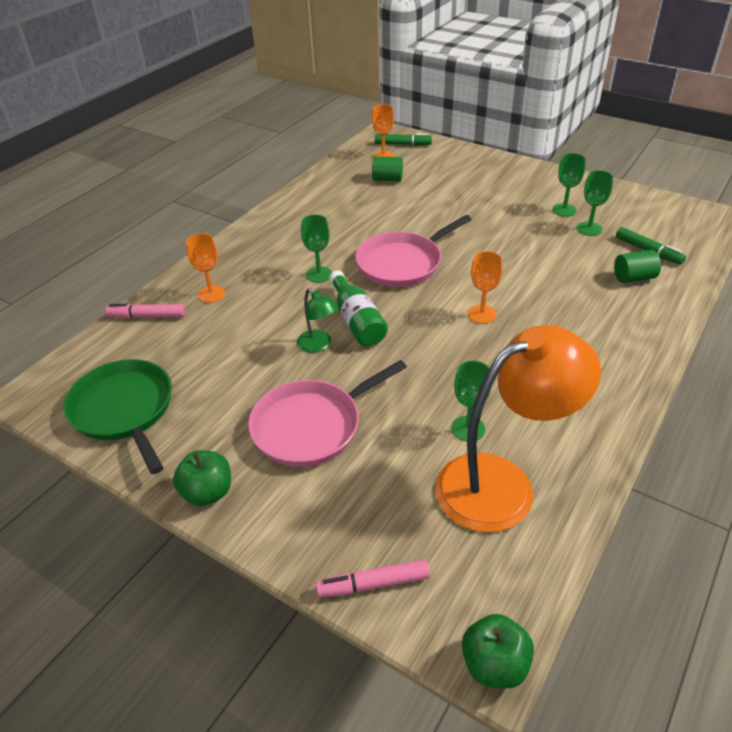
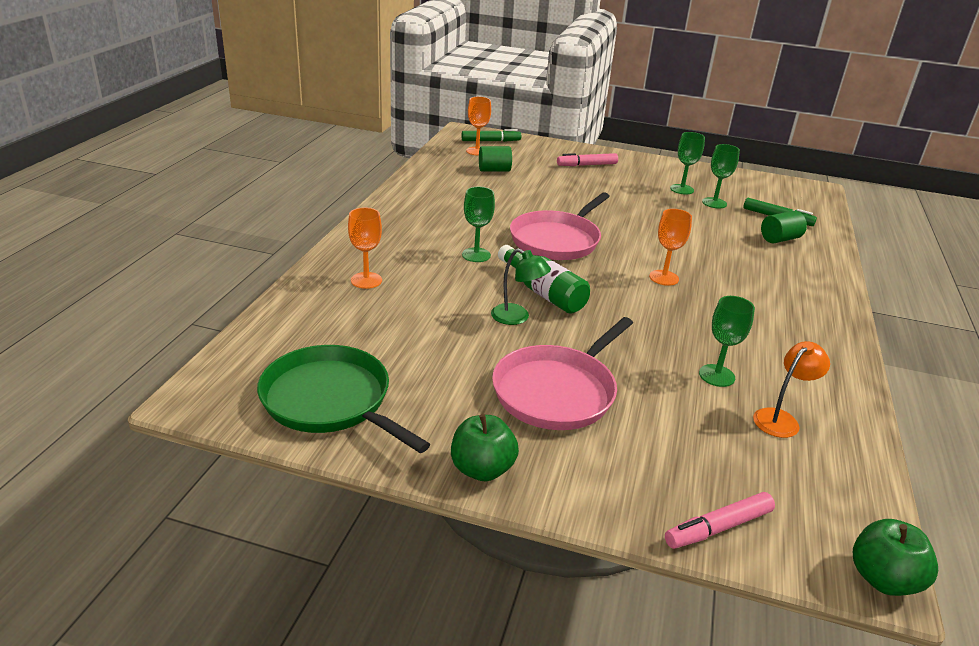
camera: 20 degrees left, 10 degrees down
pink marker [105,304,185,318] -> pink marker moved to [557,153,618,166]
orange lamp [435,325,601,533] -> orange lamp [753,341,830,438], size x0.44

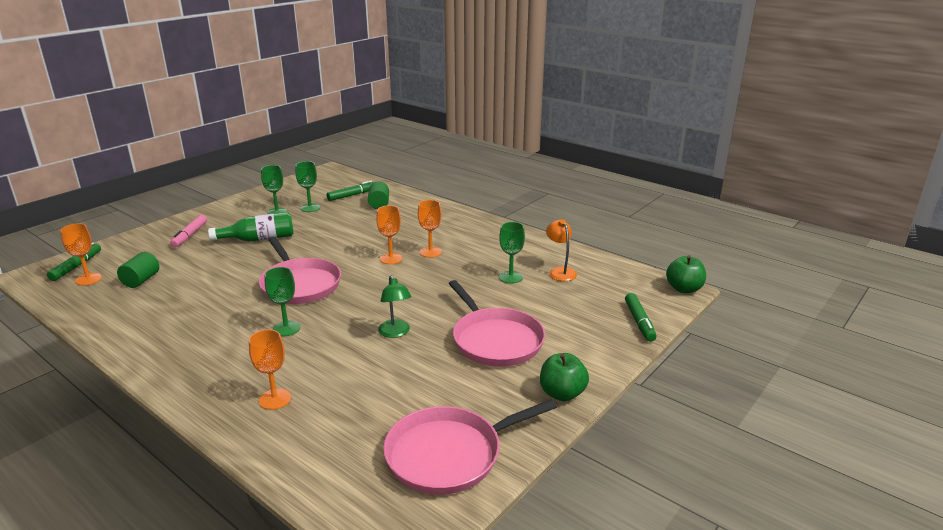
camera: 65 degrees left, 5 degrees down
green pan [257,345,430,453] -> pink pan [383,399,557,495]
green lamp [491,248,551,325] -> green lamp turned 105 degrees clockwise [378,275,412,338]
green bottle [498,245,590,314] -> green bottle moved to [208,212,294,242]
pink marker [665,492,775,549] -> green marker [625,293,657,342]
none -> orange goblet [418,200,442,258]

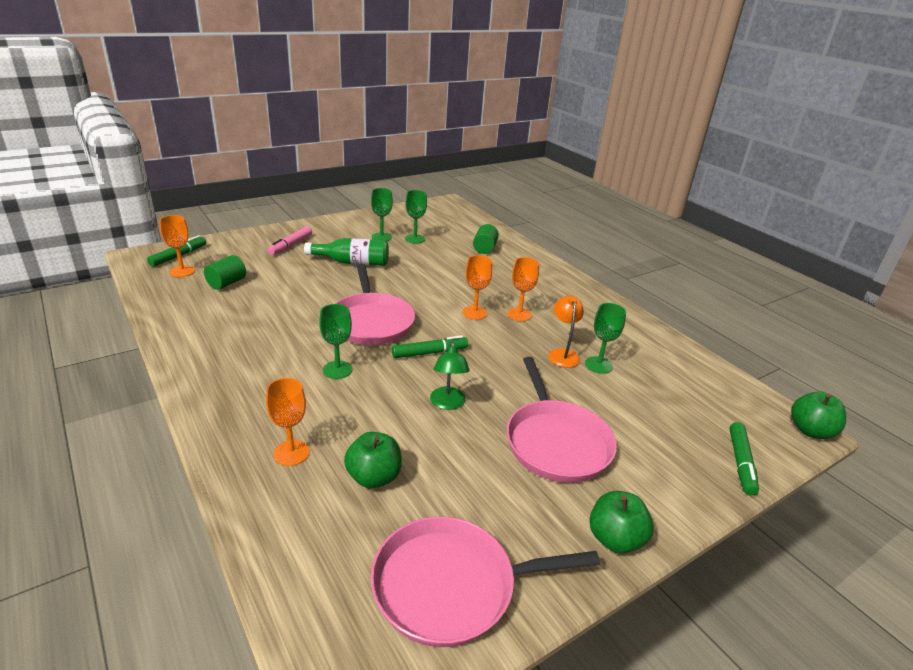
camera: 15 degrees right, 5 degrees up
green marker [327,180,374,201] -> green marker moved to [392,335,468,358]
orange lamp [546,219,577,281] -> orange lamp moved to [548,296,584,368]
none -> green apple [344,432,402,488]

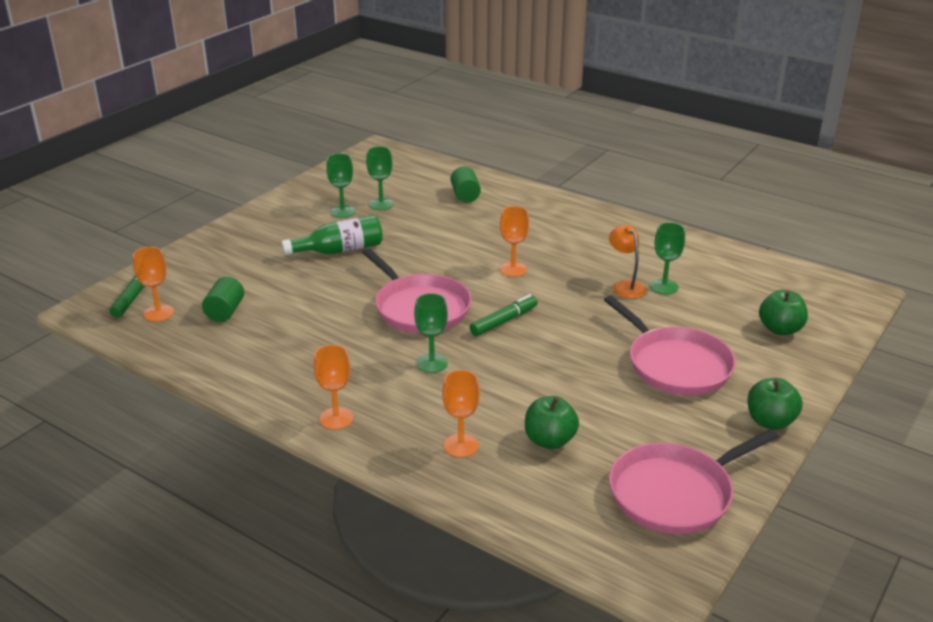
camera: 20 degrees left, 0 degrees up
pink marker [268,226,312,255] -> none
green lamp [430,341,470,410] -> none
orange goblet [507,257,539,321] -> orange goblet moved to [314,345,353,430]
green marker [730,422,759,496] -> none
green apple [791,391,846,439] -> green apple moved to [759,290,808,335]

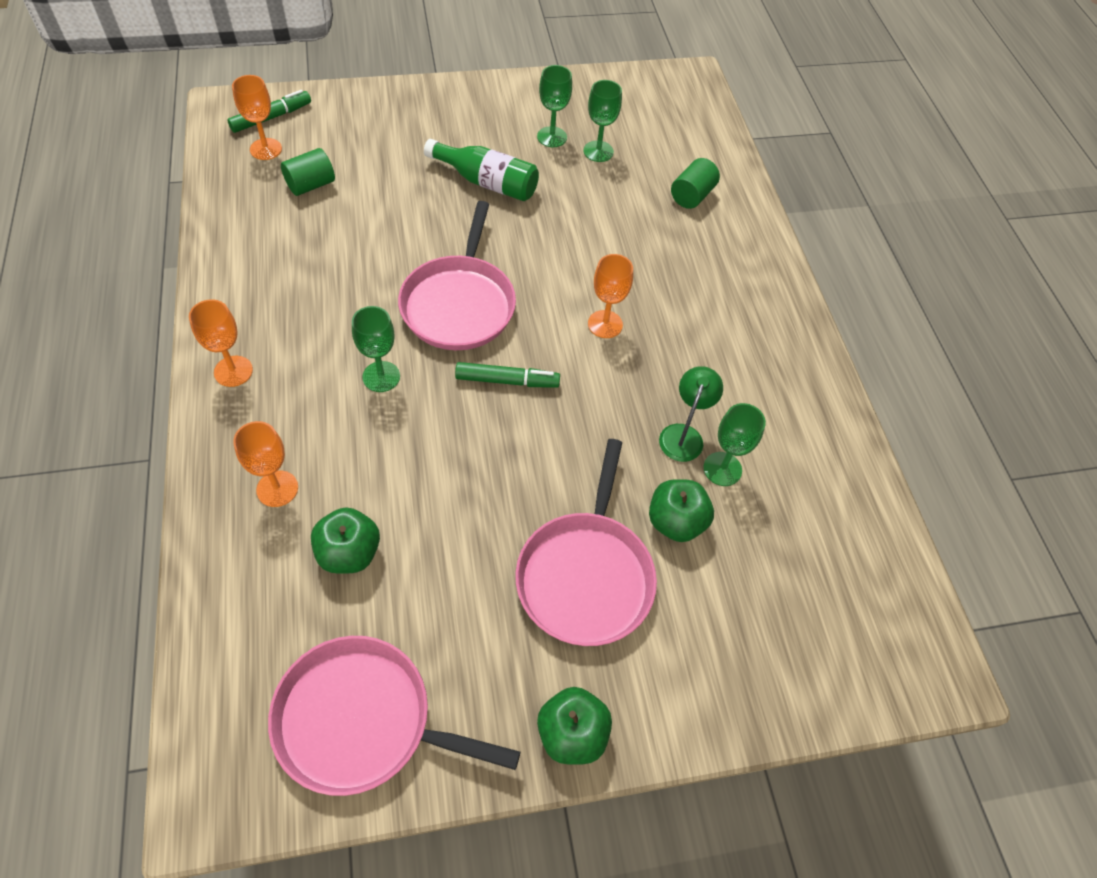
camera: 40 degrees right, 25 degrees up
orange lamp [609,225,646,298] -> green lamp [659,366,723,462]
green apple [759,290,808,335] -> green apple moved to [649,479,714,542]

